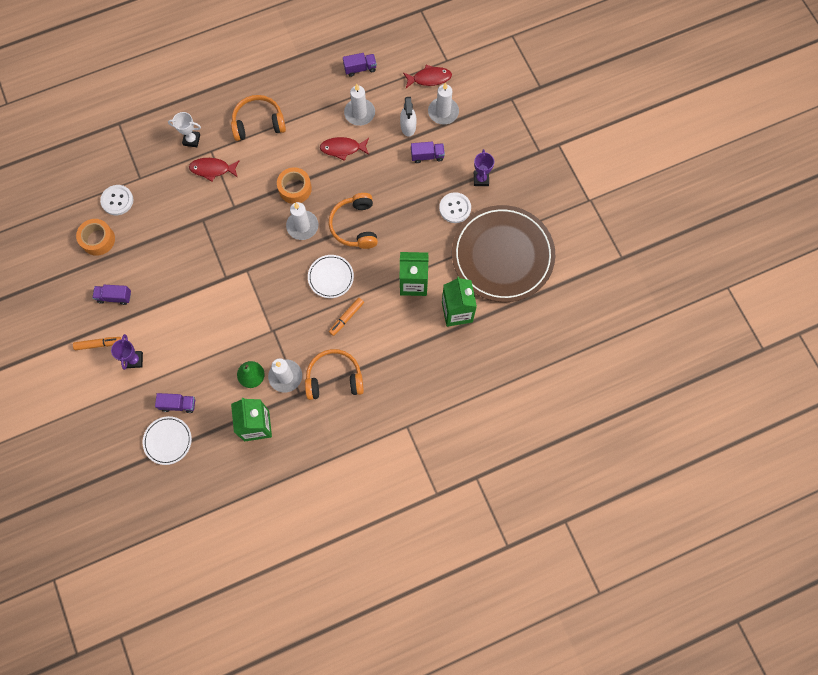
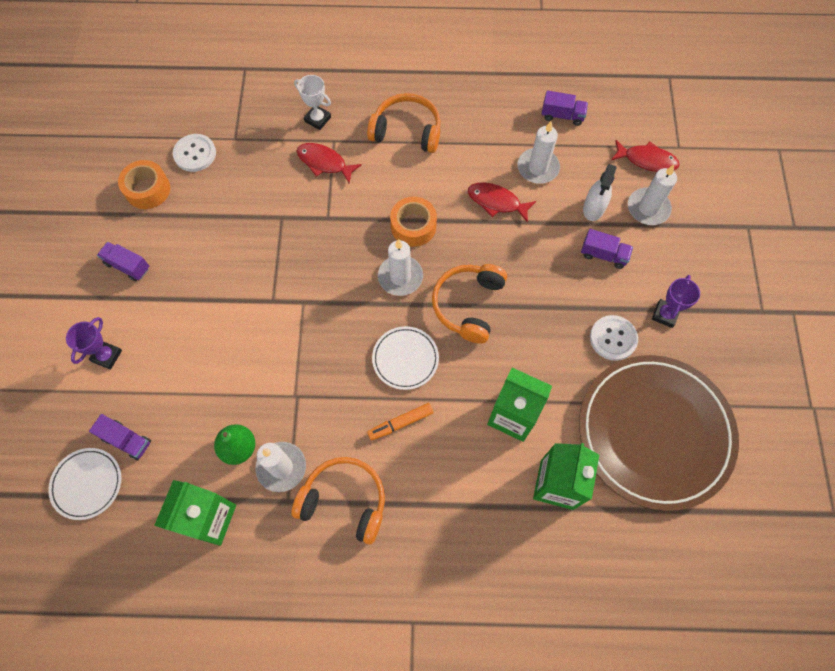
camera: 25 degrees right, 5 degrees down
orange marker [73,337,121,350] -> none

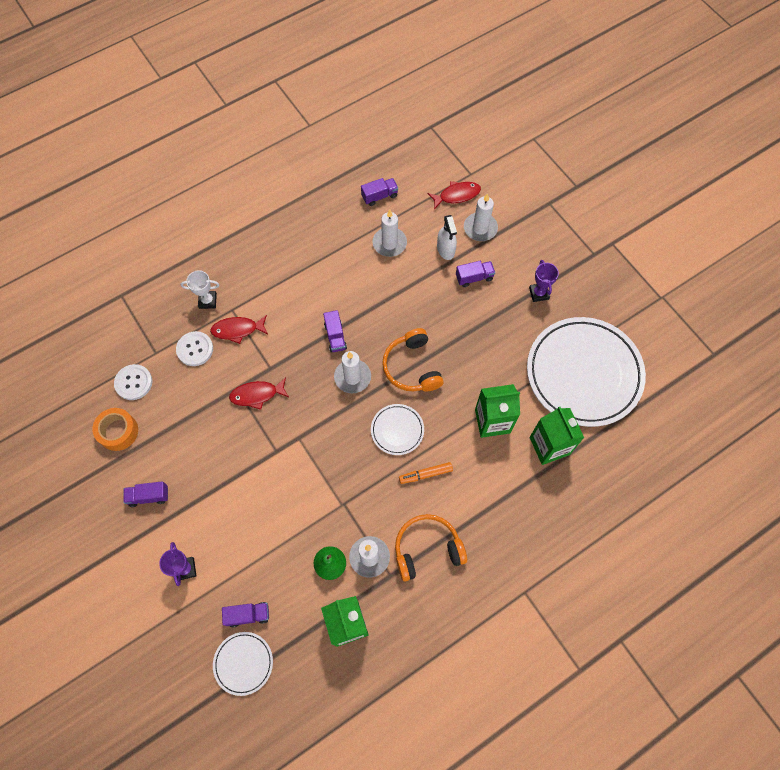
camera: 35 degrees left, 0 degrees up
orange headphones [367,93,441,153] -> none
orange marker [367,403,434,441] -> orange marker turned 45 degrees clockwise [399,462,453,484]
orange tape [390,196,437,247] -> purple truck [323,310,347,353]
red fish [468,182,536,222] -> red fish moved to [229,377,289,410]
brown plate [579,355,739,511] -> white plate [527,317,646,427]
white button [590,315,638,361] -> white button moved to [176,331,213,366]

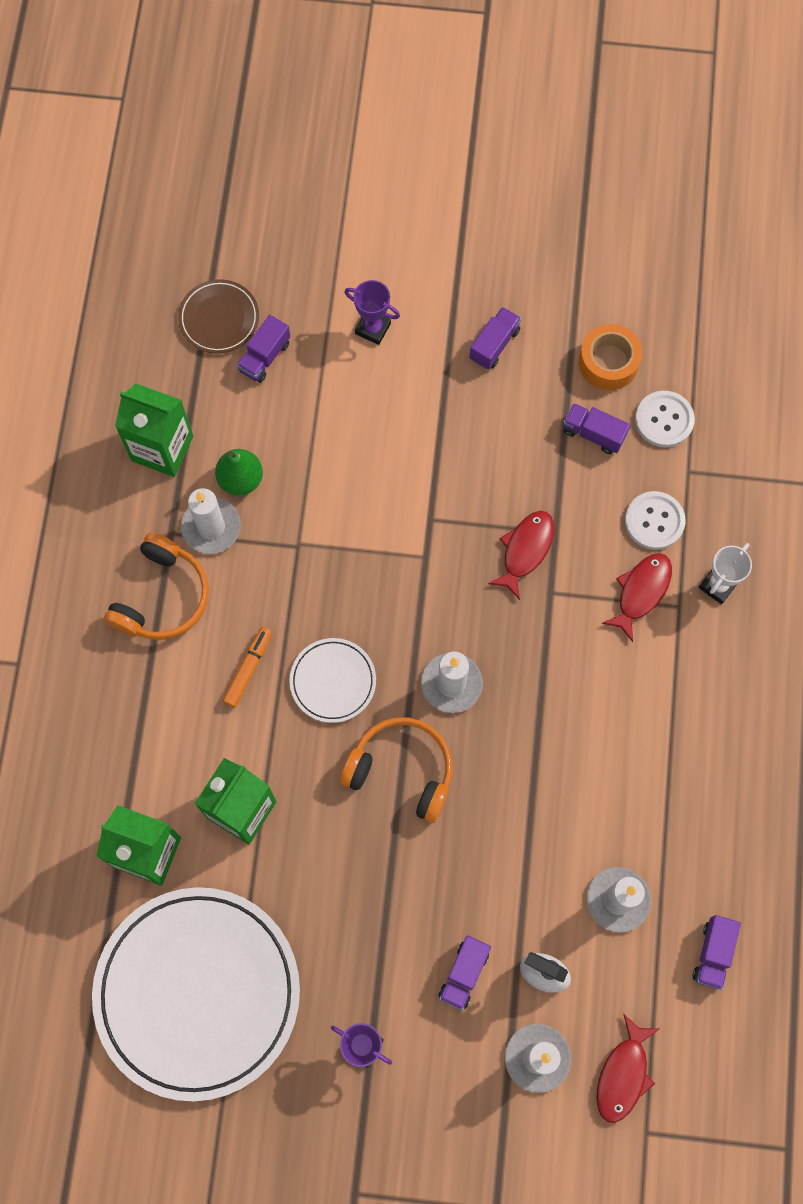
camera: 130 degrees right, 5 degrees up
white plate [213,632,273,696] -> brown plate [178,279,259,354]
purple truck [323,310,347,353] -> purple truck moved to [563,403,630,454]

